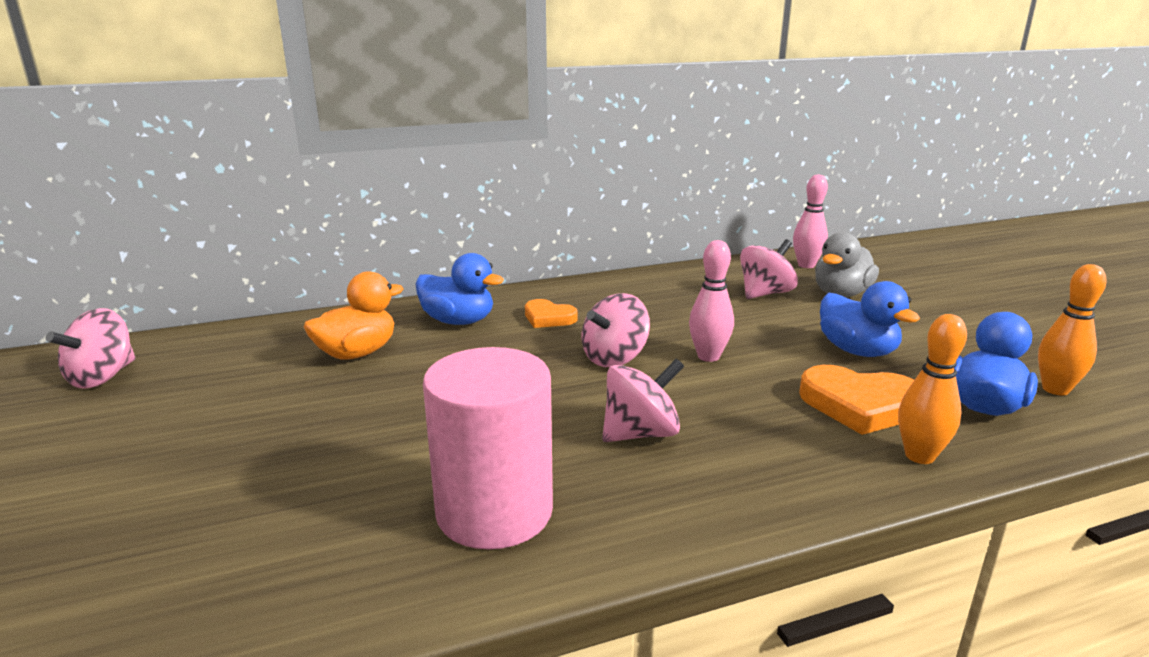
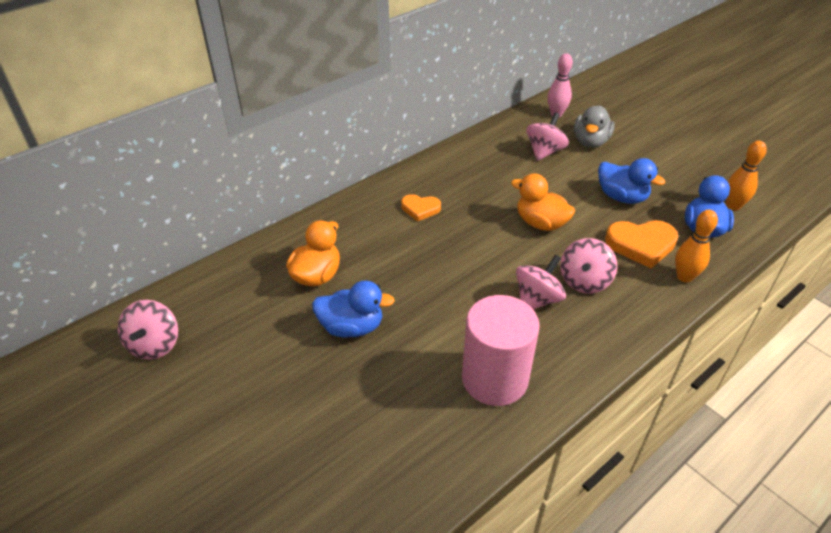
camera: 20 degrees left, 20 degrees up
blue duck [415,253,504,325] -> blue duck moved to [312,281,395,337]
pink spinning top [582,293,650,367] -> pink spinning top moved to [560,238,617,293]
pink bowling pin [689,240,734,362] -> orange duck [511,173,575,231]

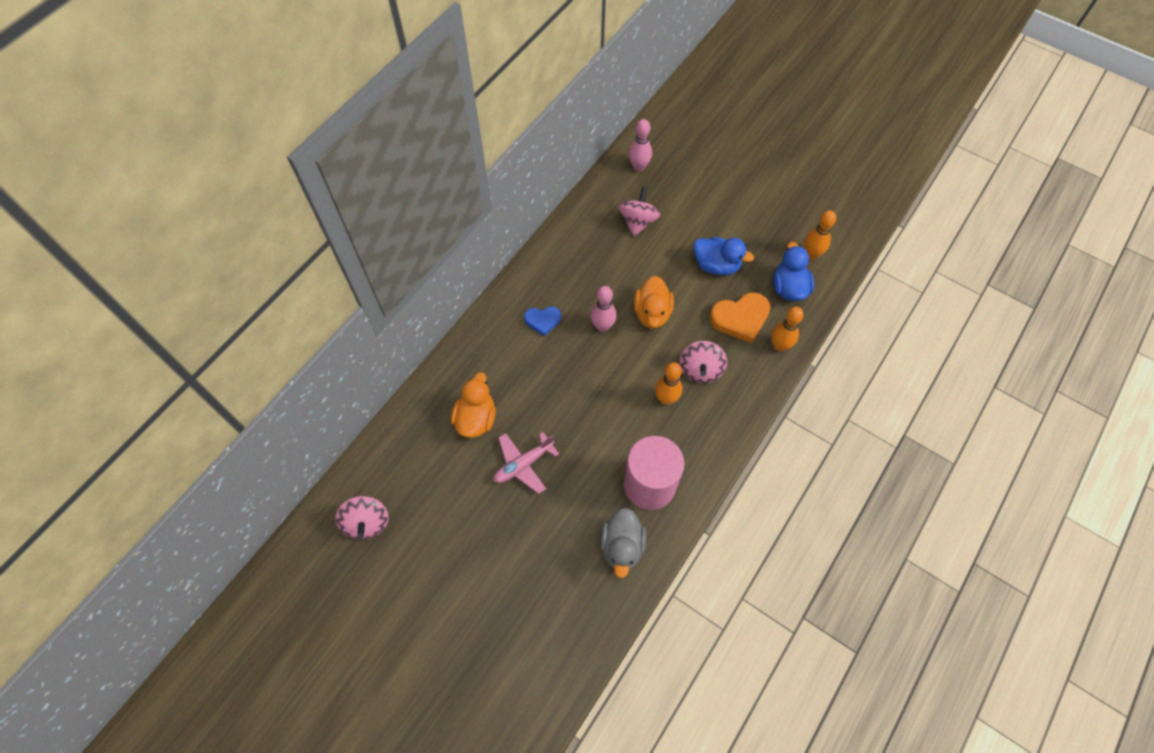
camera: 15 degrees left, 20 degrees up
blue duck [312,281,395,337] -> pink plane [493,432,559,494]
orange heart [401,194,441,221] -> blue heart [524,306,561,336]
orange duck [511,173,575,231] -> orange duck turned 105 degrees counterclockwise [634,276,674,329]
pink spinning top [516,255,566,309] -> orange bowling pin [655,362,682,405]
grey duck [574,105,615,148] -> grey duck moved to [600,508,646,578]
none -> pink bowling pin [591,286,617,332]

